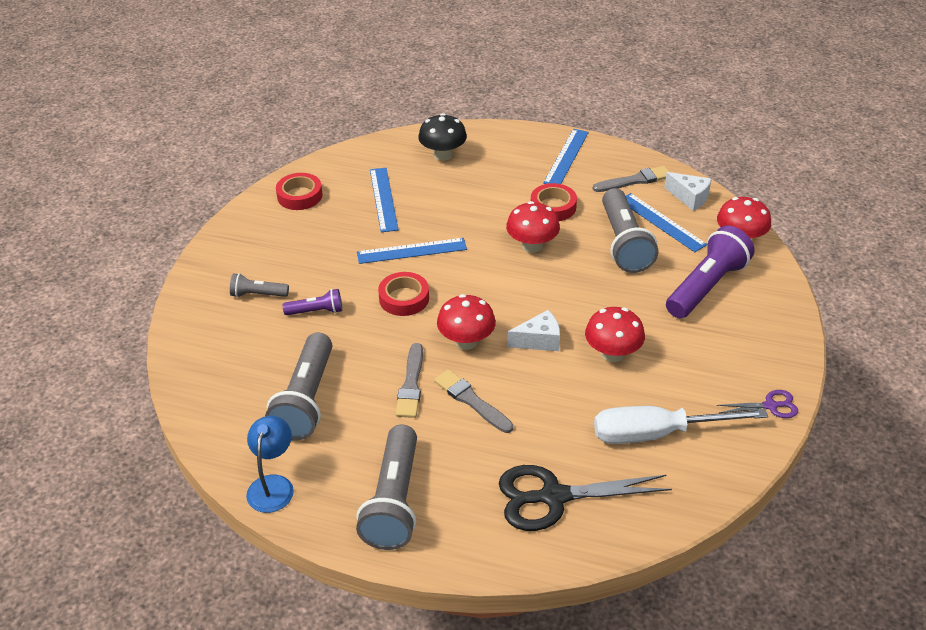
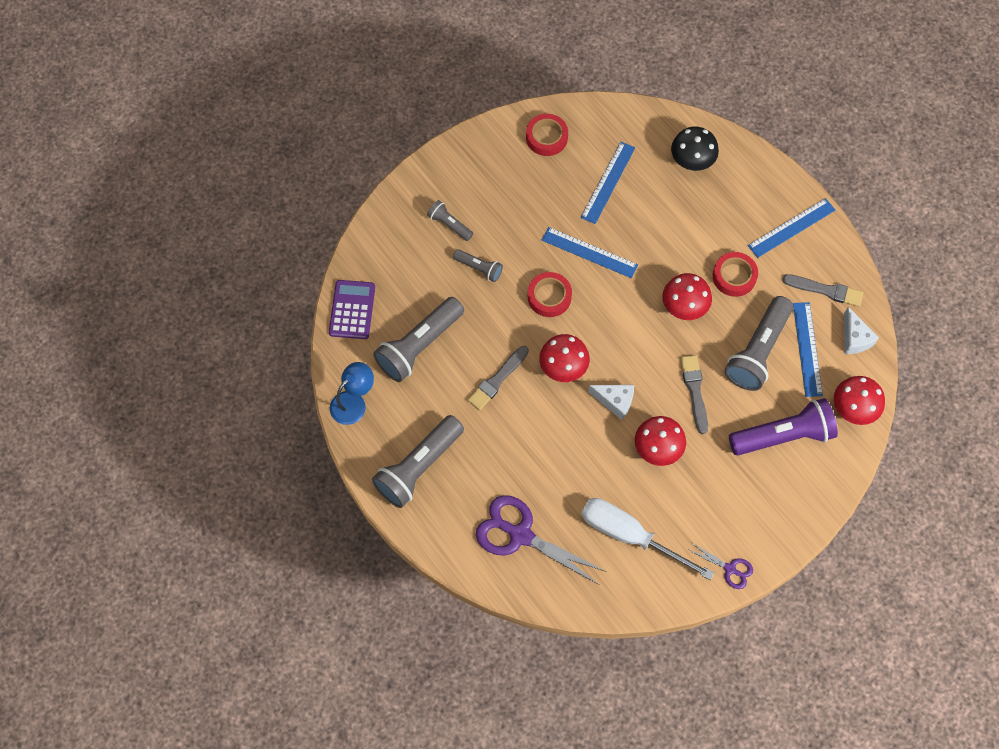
camera: 35 degrees right, 25 degrees up
purple flashlight [283,289,342,315] -> grey flashlight [453,249,503,282]
grey brush [434,369,513,433] -> grey brush moved to [680,355,708,434]
black scissors [499,465,672,531] -> purple scissors [476,495,606,585]
none -> purple calculator [329,280,375,339]

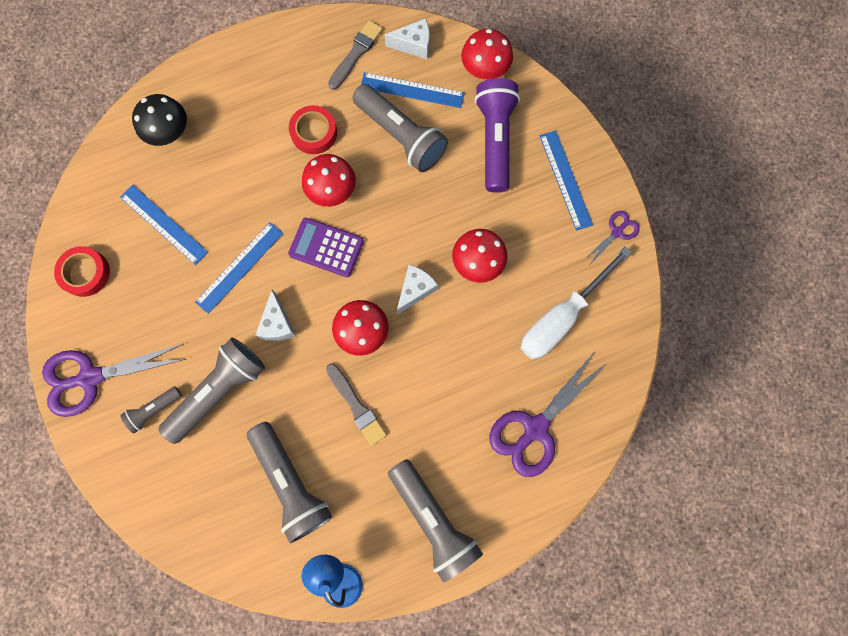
camera: 75 degrees left, 10 degrees up
purple calculator [329,280,375,339] -> purple calculator moved to [288,218,364,277]
grey flashlight [453,249,503,282] -> grey flashlight [158,338,265,444], size x1.97
red tape [528,272,572,317] -> white cheese [256,290,296,341]
grey brush [680,355,708,434] -> none
blue ruler [748,198,835,258] -> blue ruler moved to [540,130,593,231]
none -> purple scissors [42,344,186,417]

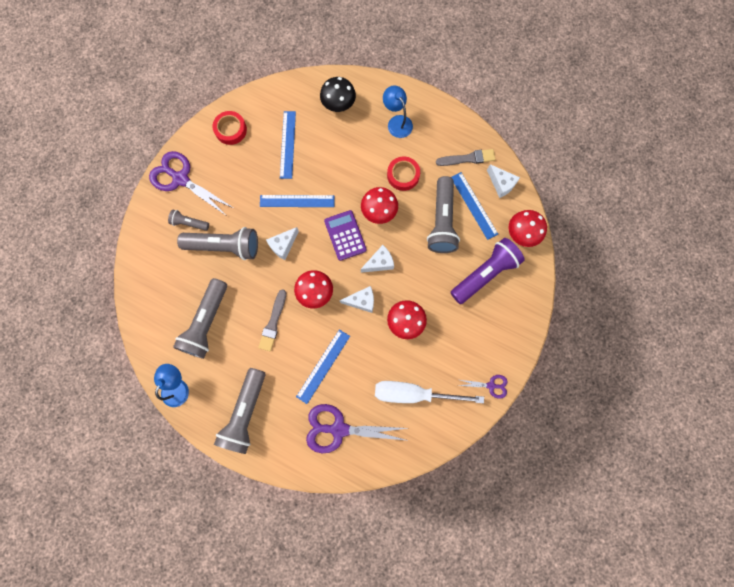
camera: 50 degrees right, 0 degrees up
blue ruler [540,130,593,231] -> blue ruler moved to [296,329,350,404]
none -> white cheese [361,245,394,273]
none -> blue lamp [383,85,413,138]

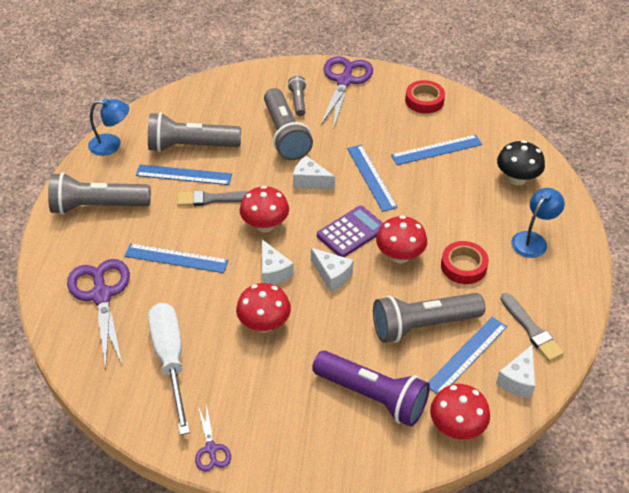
camera: 70 degrees right, 30 degrees down
none -> blue ruler [136,164,232,185]

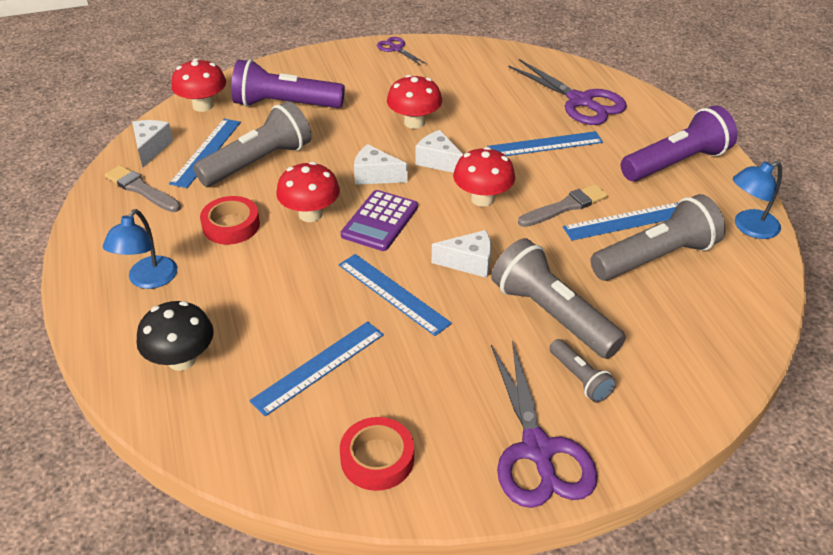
camera: 155 degrees right, 5 degrees down
grey flashlight [48,172,151,215] -> purple flashlight [621,105,738,181]
white screwdriver [148,303,190,435] -> none

